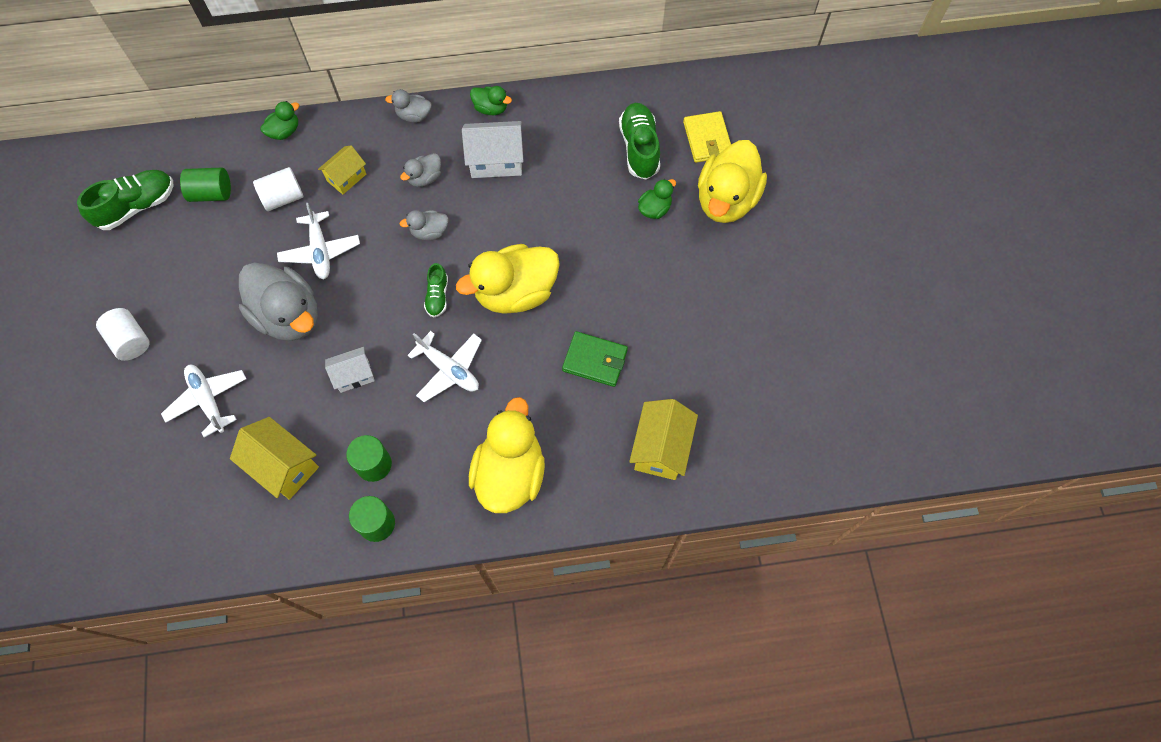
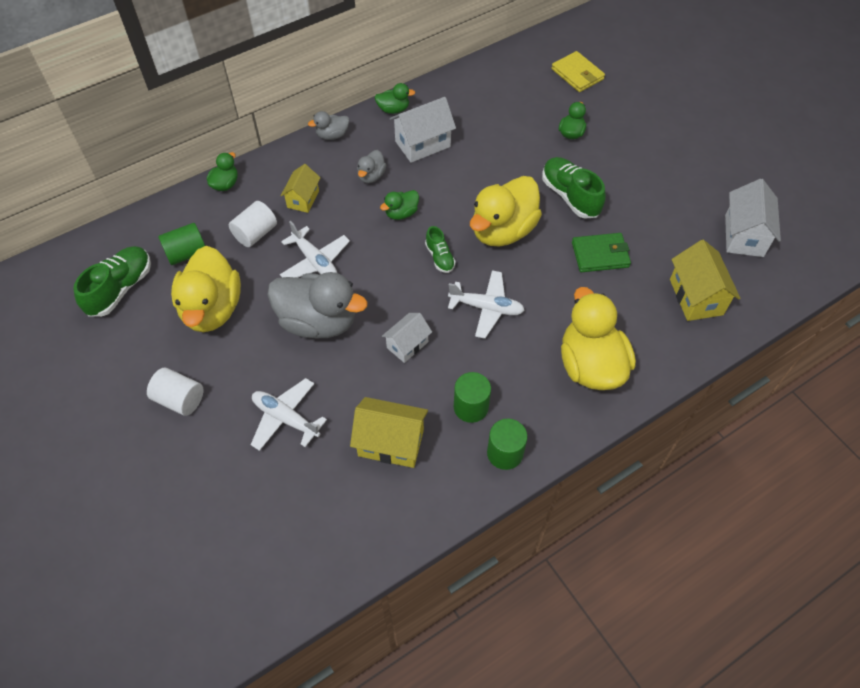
camera: 25 degrees left, 10 degrees down
grey duck [400,210,449,240] -> green duck [380,190,419,220]
green shoe [619,103,660,180] -> green shoe moved to [542,157,606,219]
yellow duck [698,140,767,223] -> yellow duck moved to [171,246,241,332]
none -> white house [725,179,781,257]

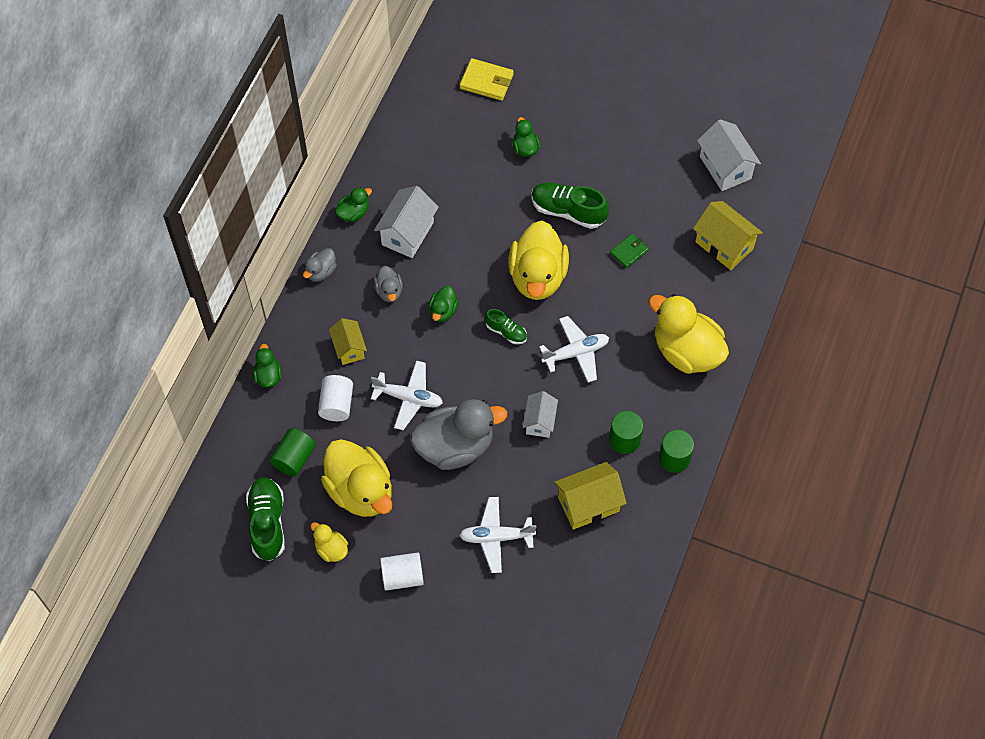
camera: 35 degrees left, 5 degrees up
green wallet [572,233,631,272] -> green wallet [610,234,649,269], size x0.65
none -> yellow duck [310,522,348,562]

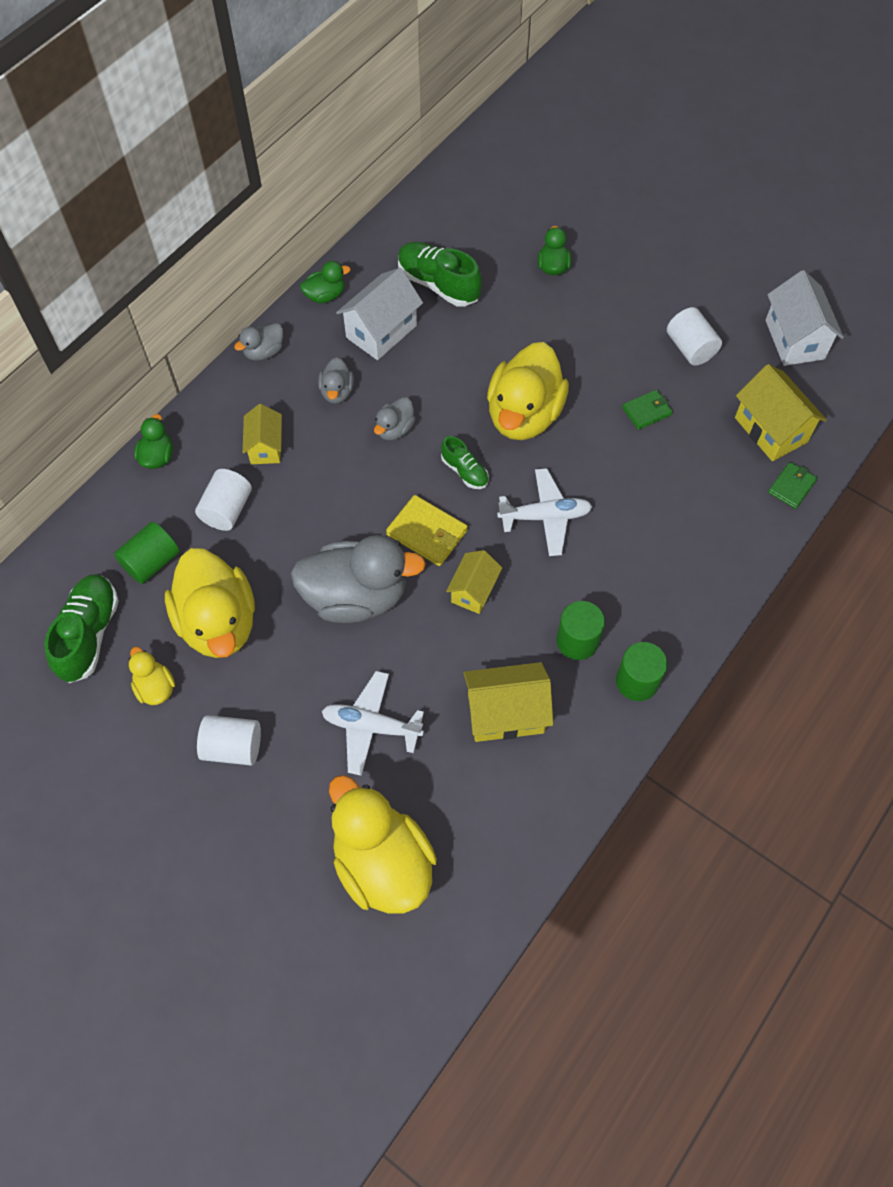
camera: 15 degrees right, 0 degrees up
white plane [371,360,443,430] -> none
green duck [429,286,459,322] -> grey duck [374,397,416,441]
yellow wallet [460,58,514,101] -> yellow wallet moved to [386,495,468,566]
white house [523,391,558,438] -> yellow house [446,550,502,614]
green shoe [531,182,609,229] -> green shoe moved to [398,242,482,307]
yellow duck [648,294,729,374] -> yellow duck moved to [329,775,437,914]
none -> white cylinder [667,307,722,366]
none -> green wallet [768,462,817,509]

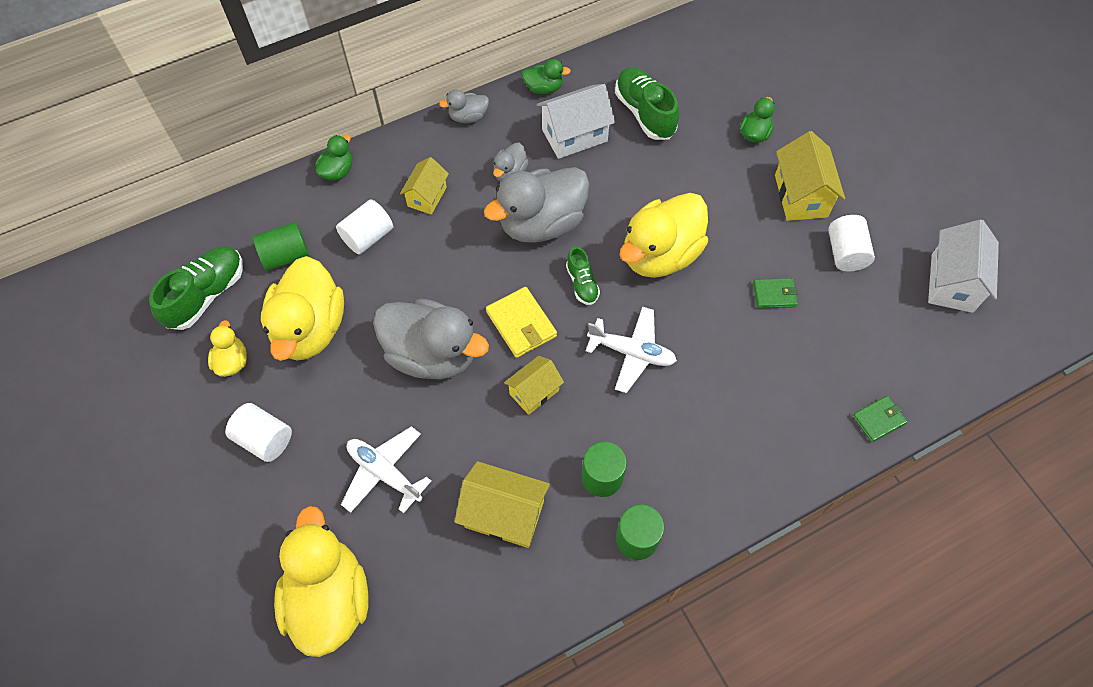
camera: 25 degrees right, 0 degrees up
grey duck [374,397,416,441] -> grey duck [484,167,589,243], size x2.13
yellow house [735,364,827,461] -> yellow house moved to [775,131,845,221]

